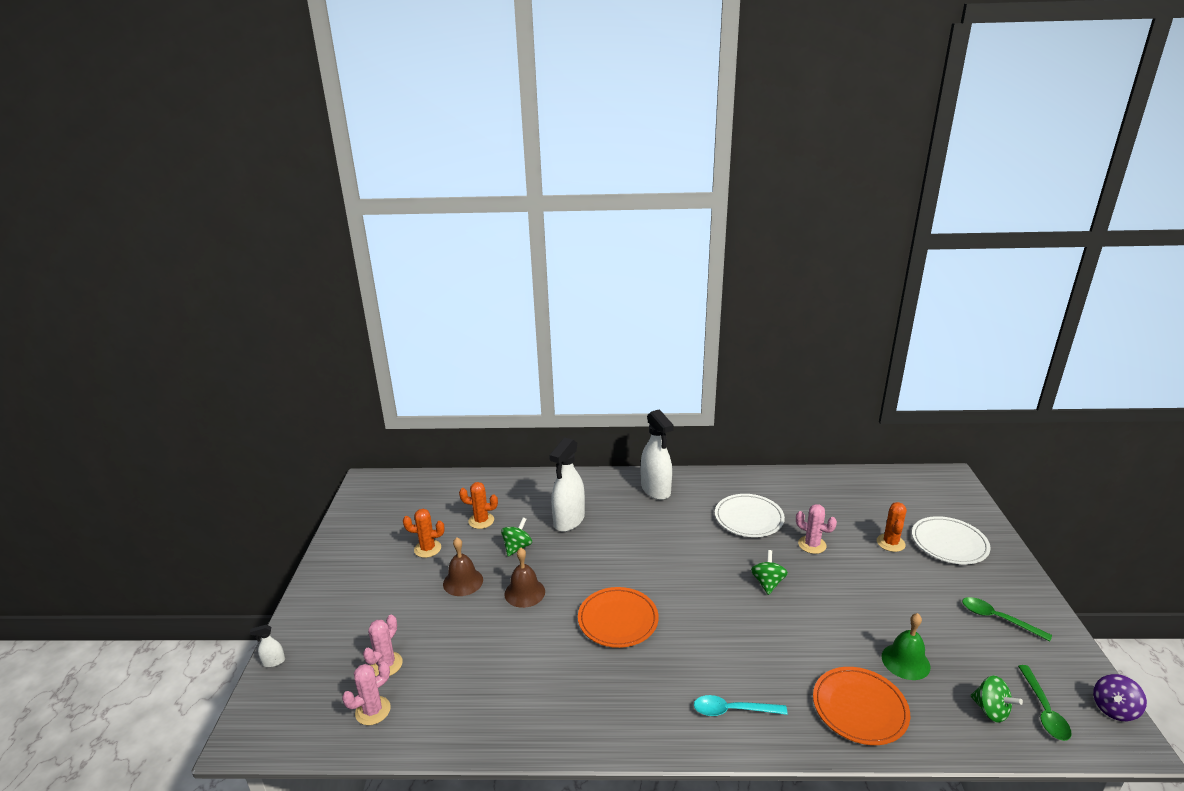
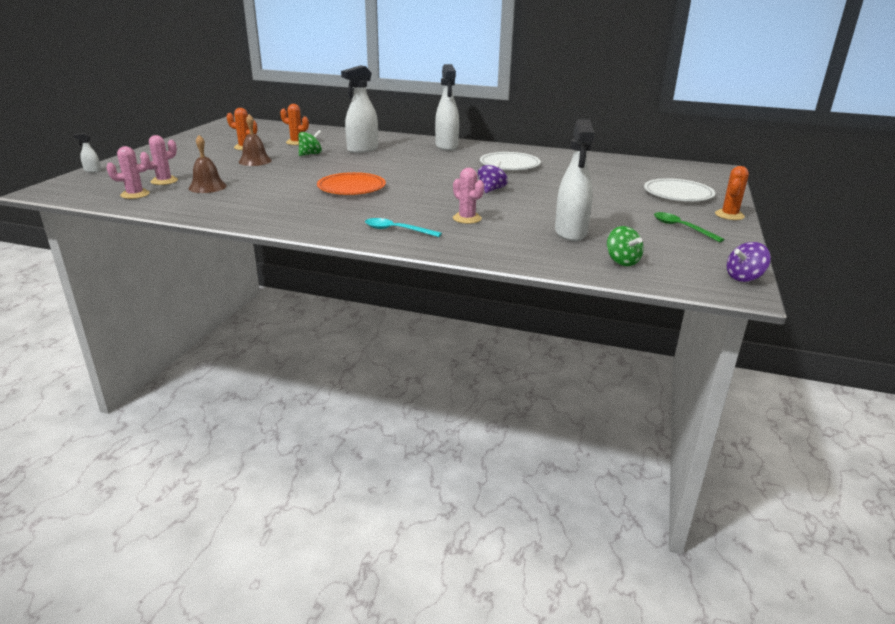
camera: 15 degrees right, 0 degrees up
brown bell [504,548,545,608] -> brown bell moved to [189,135,227,193]
green spinning top [751,550,788,595] -> purple spinning top [478,161,508,193]
pink cactus [796,504,837,554] -> pink cactus moved to [453,168,484,224]
orange plate [813,667,910,745] -> none
orange cactus [877,502,907,552] -> orange cactus moved to [715,166,749,220]
green bell [882,613,930,680] -> white spray bottle [555,119,595,241]
green spoon [1018,665,1072,741] -> none

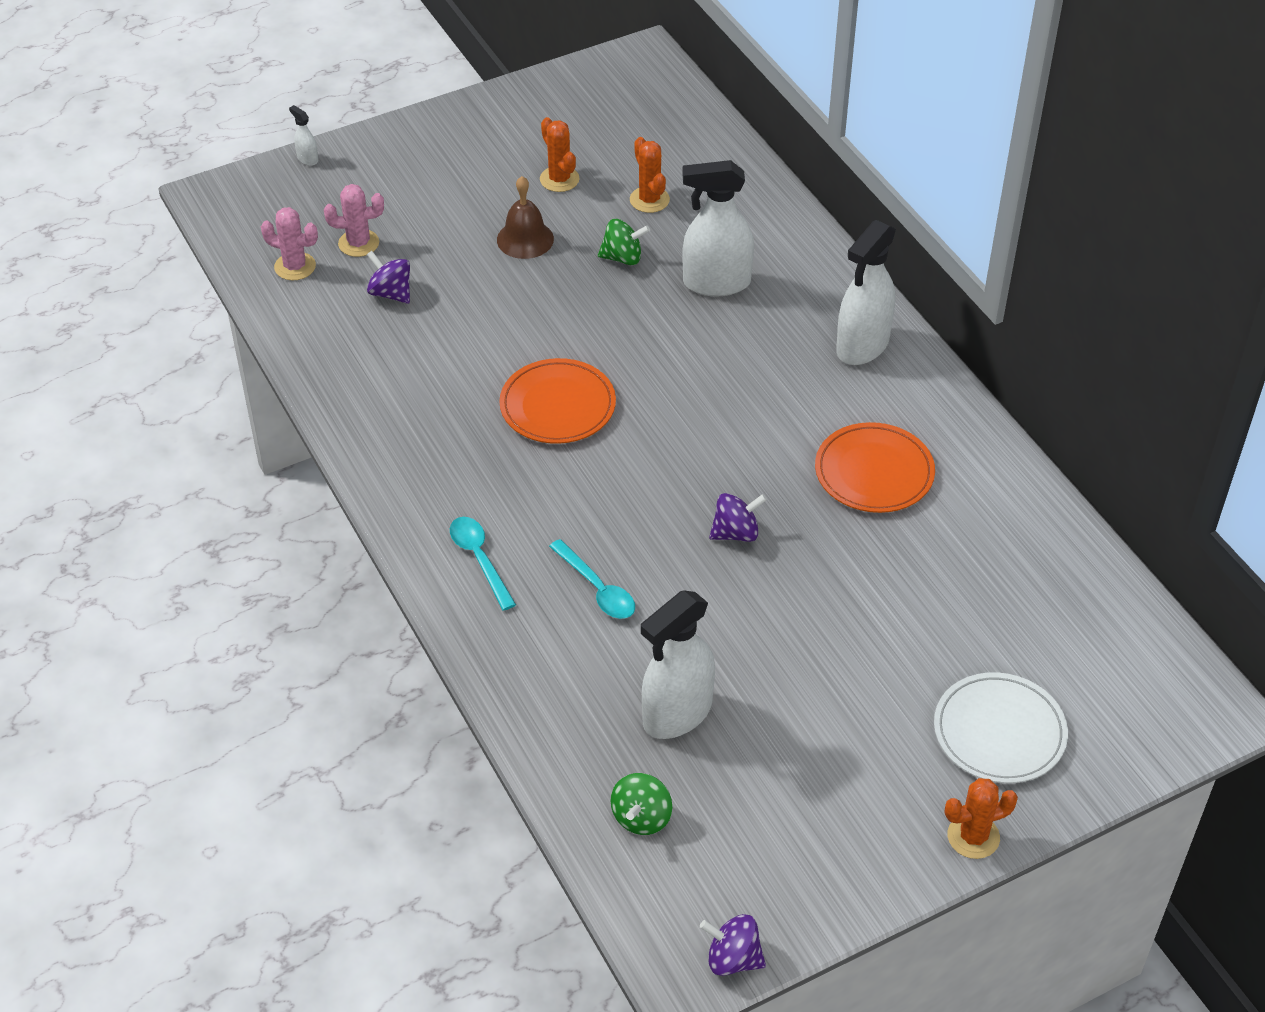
camera: 45 degrees right, 20 degrees up
brown bell [189,135,227,193] -> purple spinning top [367,251,410,304]
pink cactus [453,168,484,224] -> turquoise spoon [549,539,635,619]
white plate [480,152,541,170] -> orange plate [815,422,935,513]
green spoon [654,212,725,242] -> none

